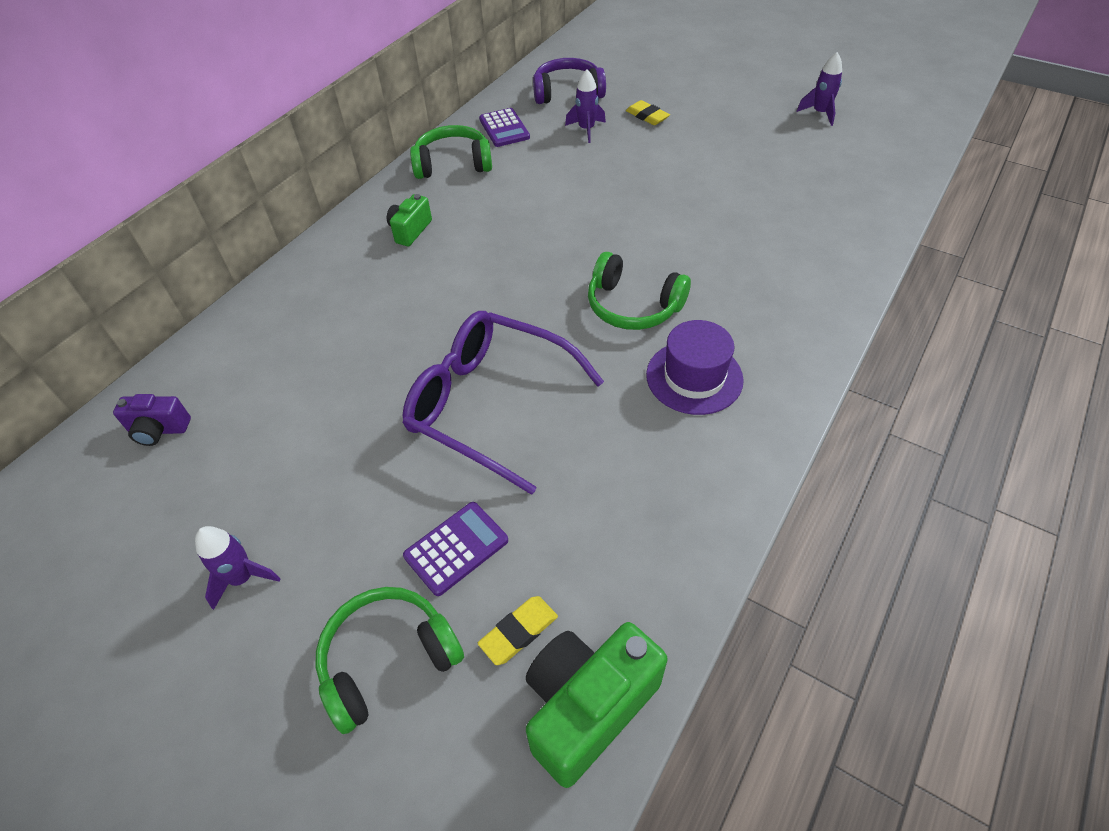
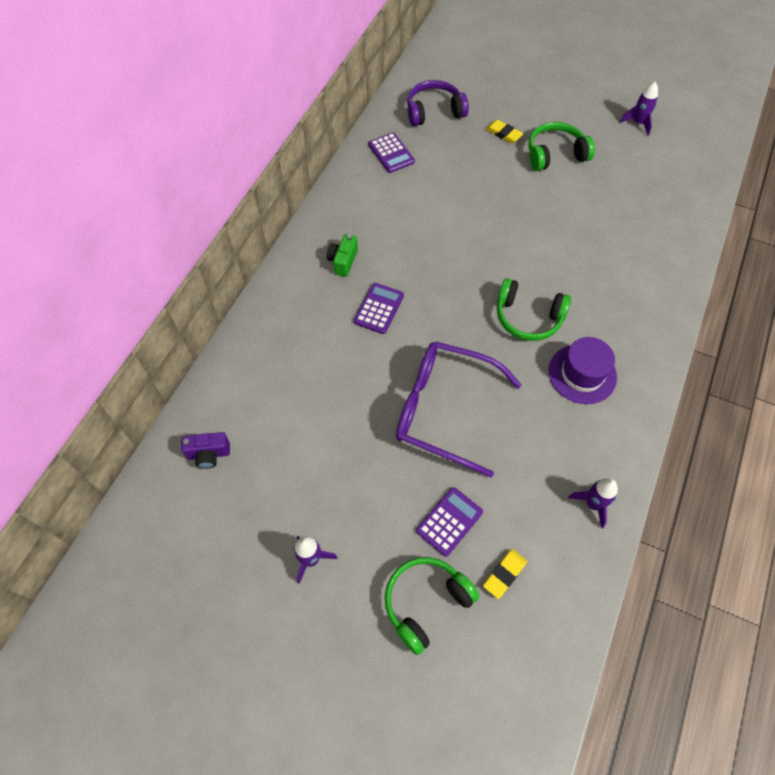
camera: 10 degrees left, 10 degrees up
green headphones [410,125,492,179] -> green headphones moved to [528,122,595,171]
green camera [526,622,668,788] -> none
purple rocket [565,69,606,143] -> purple rocket moved to [568,478,618,529]
none -> purple calculator [354,283,404,334]

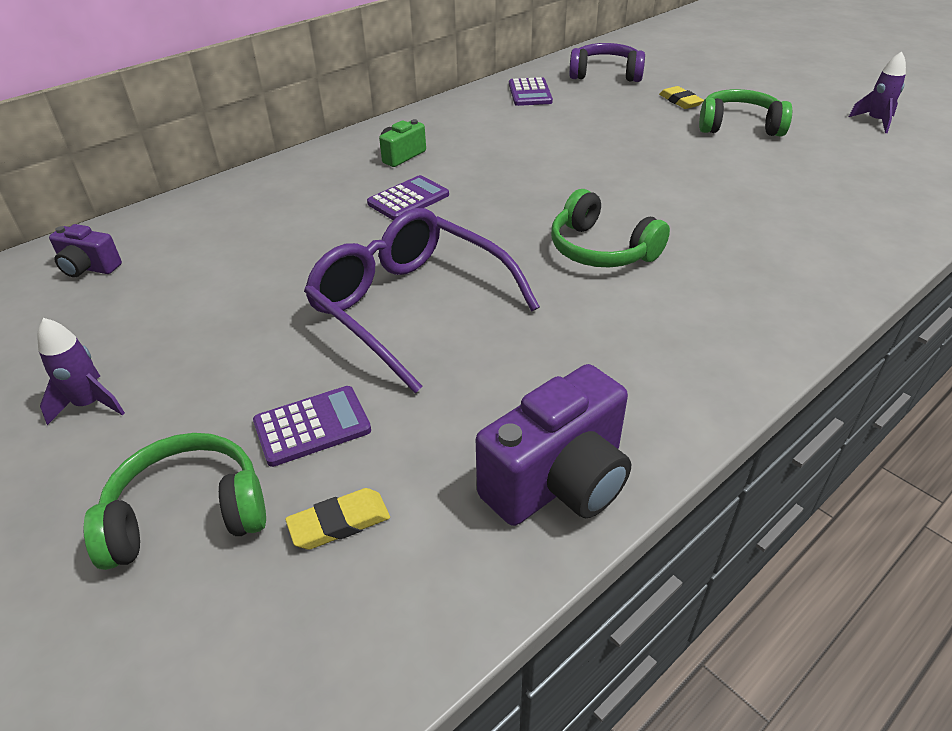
camera: 25 degrees right, 20 degrees down
purple hat [549,337,617,404] -> none
purple rocket [568,478,618,529] -> purple camera [476,364,631,526]

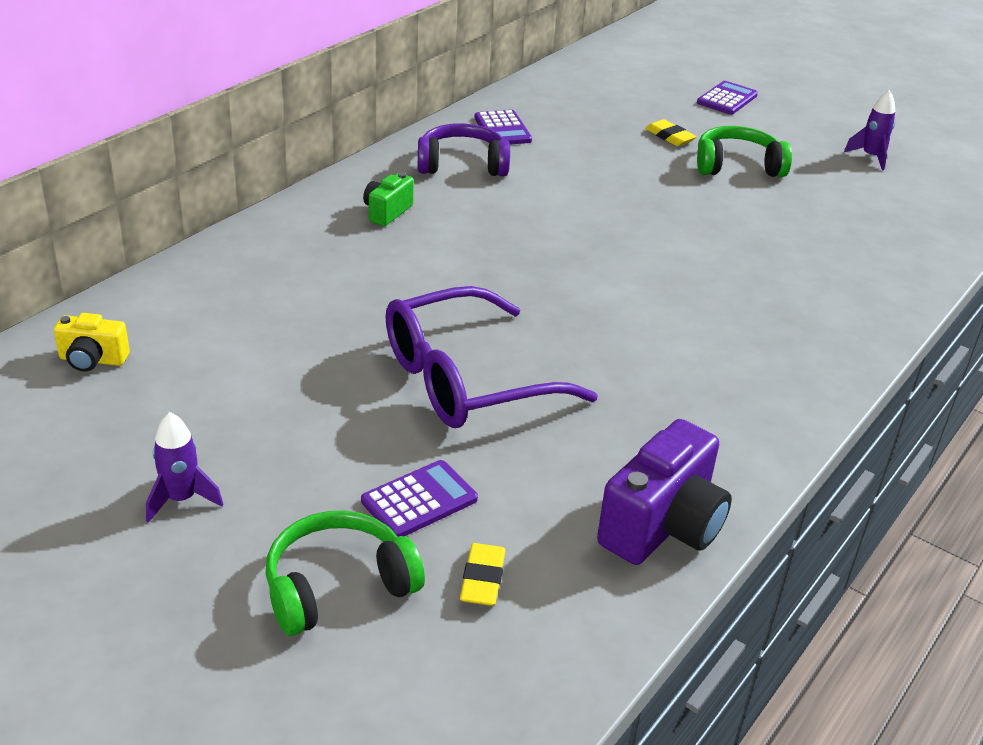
camera: 15 degrees left, 5 degrees down
purple camera [49,224,122,277] -> yellow camera [54,313,130,372]
yellow eraser [285,488,390,549] -> yellow eraser turned 45 degrees counterclockwise [460,543,505,606]
purple glasses [304,208,540,393] -> purple glasses turned 60 degrees counterclockwise [385,286,598,428]
purple calculator [367,175,449,220] -> purple calculator moved to [697,81,758,115]
green headphones [551,189,670,268] -> none
purple headphones [569,43,645,82] -> purple headphones moved to [417,123,510,176]

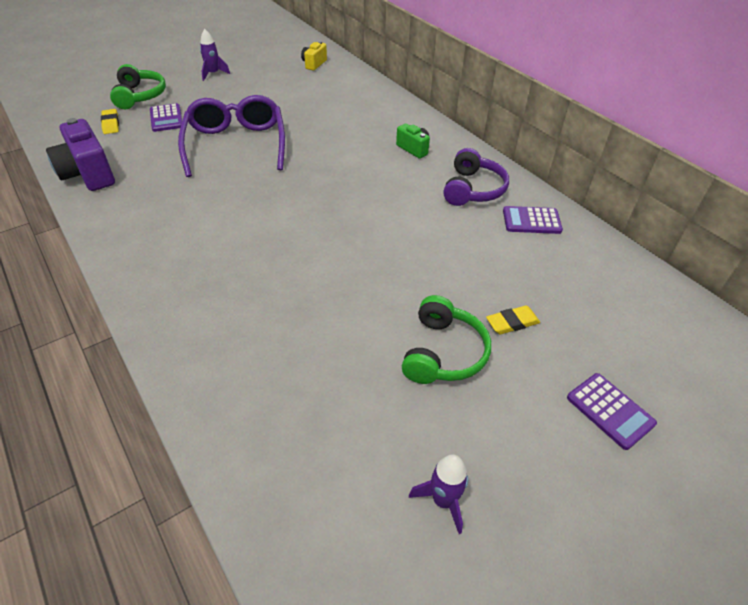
camera: 110 degrees right, 10 degrees up
yellow eraser [460,543,505,606] -> yellow eraser turned 45 degrees clockwise [101,109,119,134]

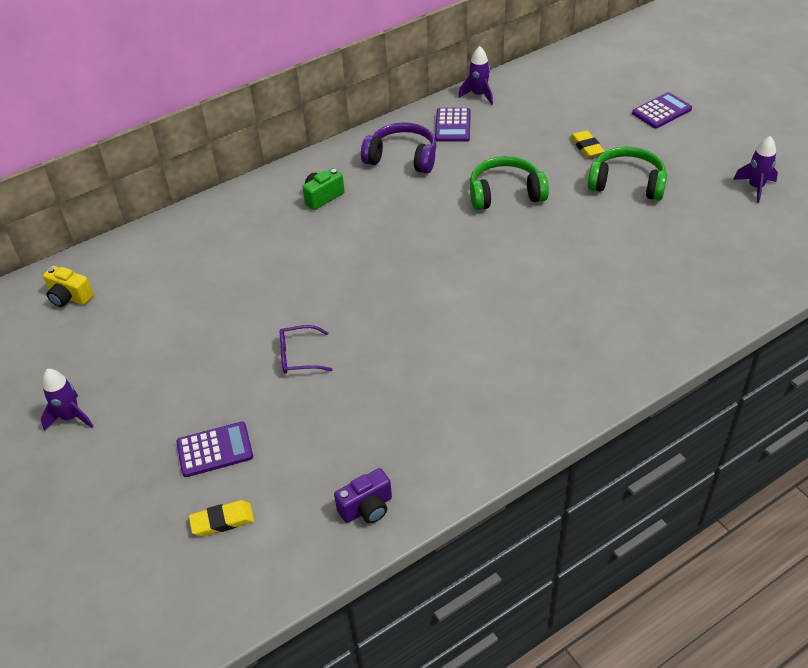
camera: 85 degrees left, 0 degrees up
purple camera [46,118,115,191] -> purple camera [334,468,392,523], size x0.54
green headphones [110,64,166,109] -> green headphones moved to [470,156,549,210]
purple glasses [178,95,285,177] -> purple glasses [280,325,333,374], size x0.42
none -> purple rocket [458,46,493,105]

